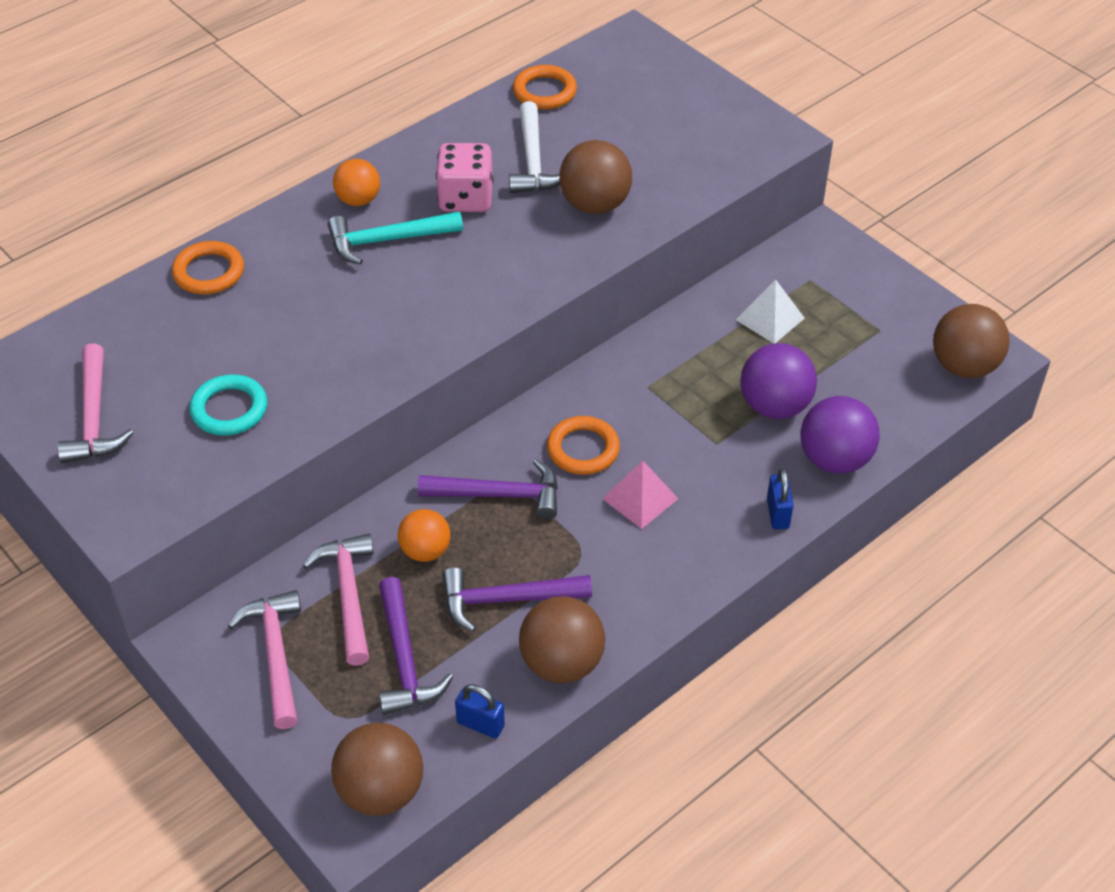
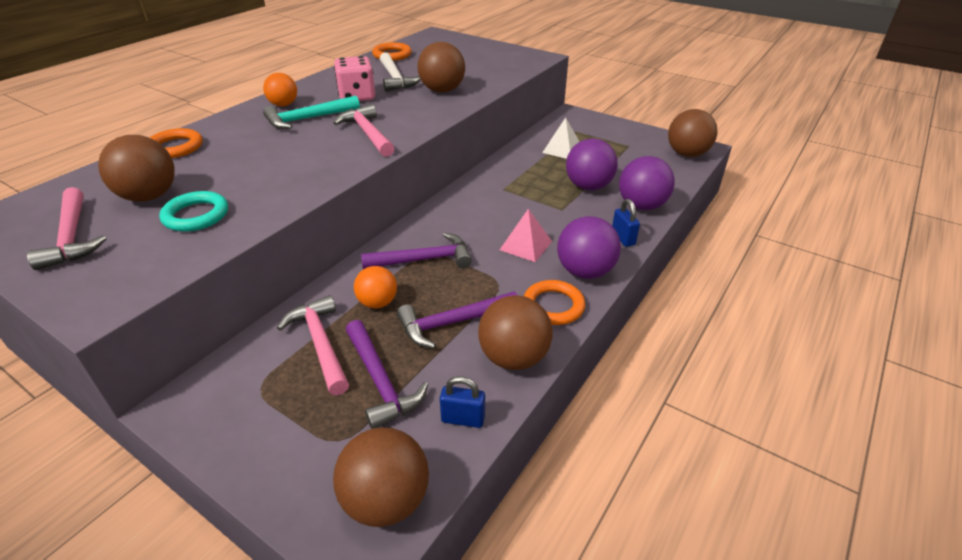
camera: 15 degrees left, 10 degrees down
pink hammer [228,590,301,729] -> pink hammer moved to [333,104,394,157]
orange ring [547,416,620,475] -> orange ring moved to [524,280,585,325]
none -> brown ball [98,135,175,202]
none -> purple ball [557,216,621,279]

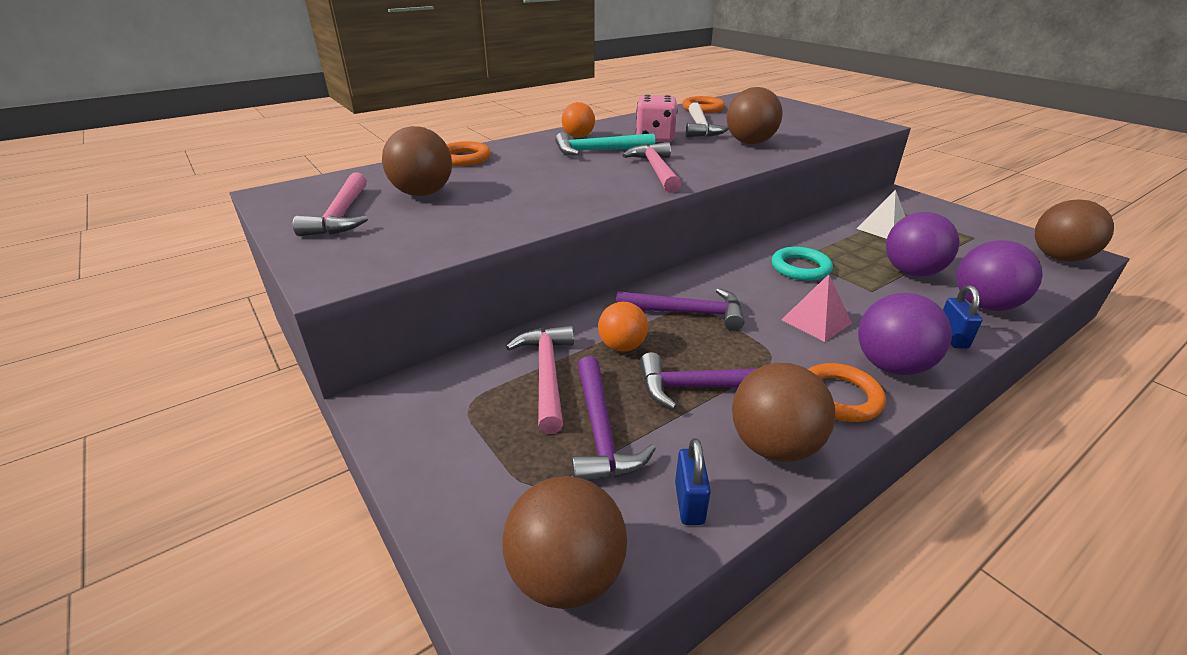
camera: 20 degrees right, 5 degrees down
turquoise ring [159,191,228,232] -> turquoise ring moved to [772,247,833,281]
blue padlock [440,376,485,428] -> blue padlock turned 60 degrees clockwise [675,438,711,525]

